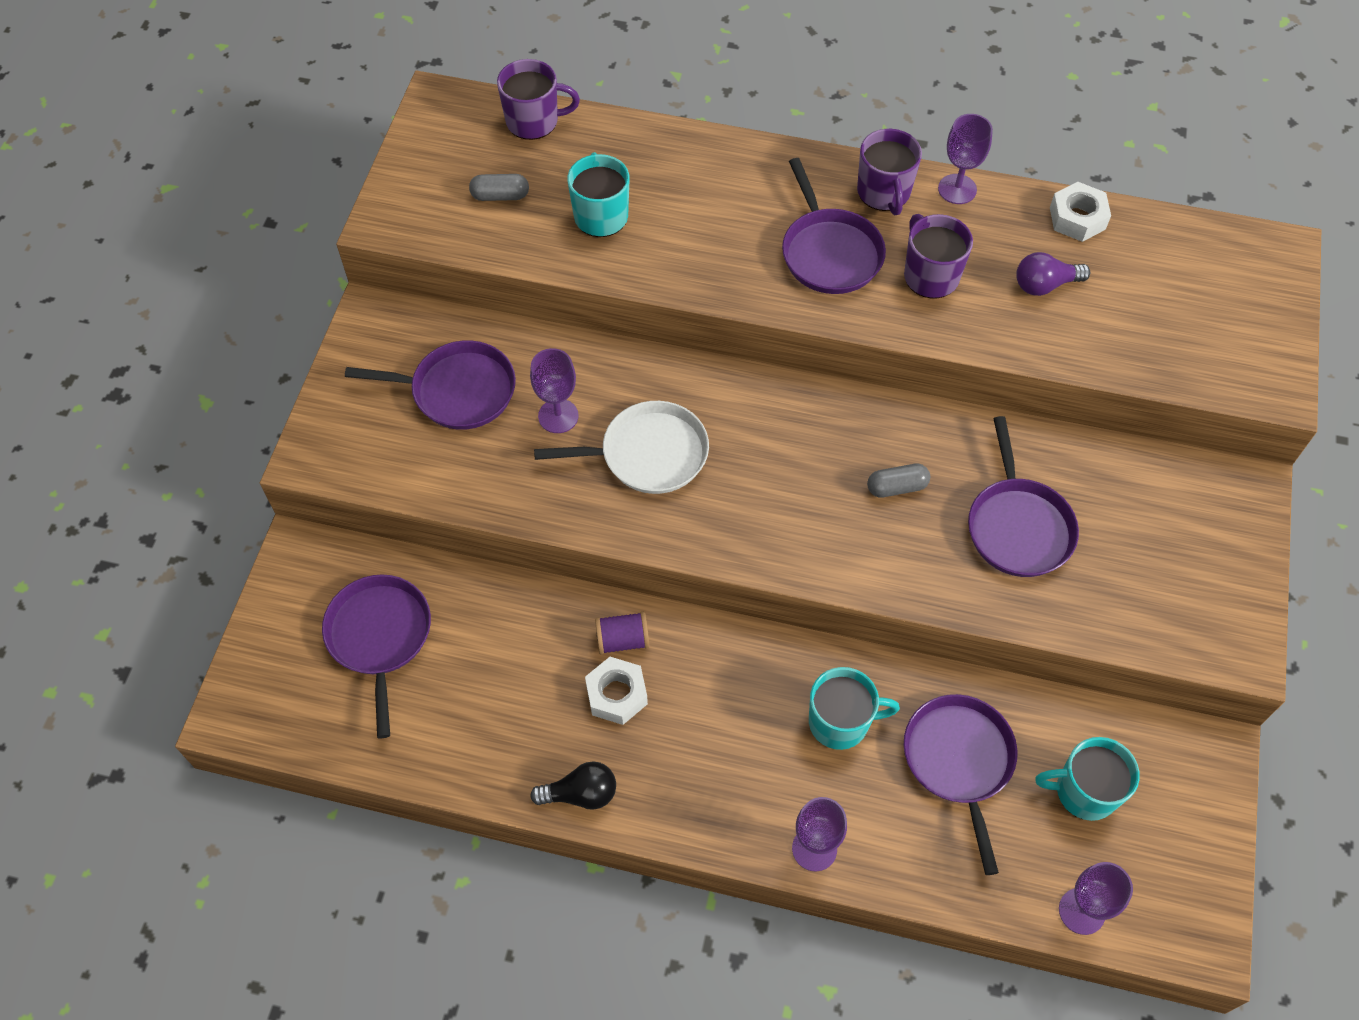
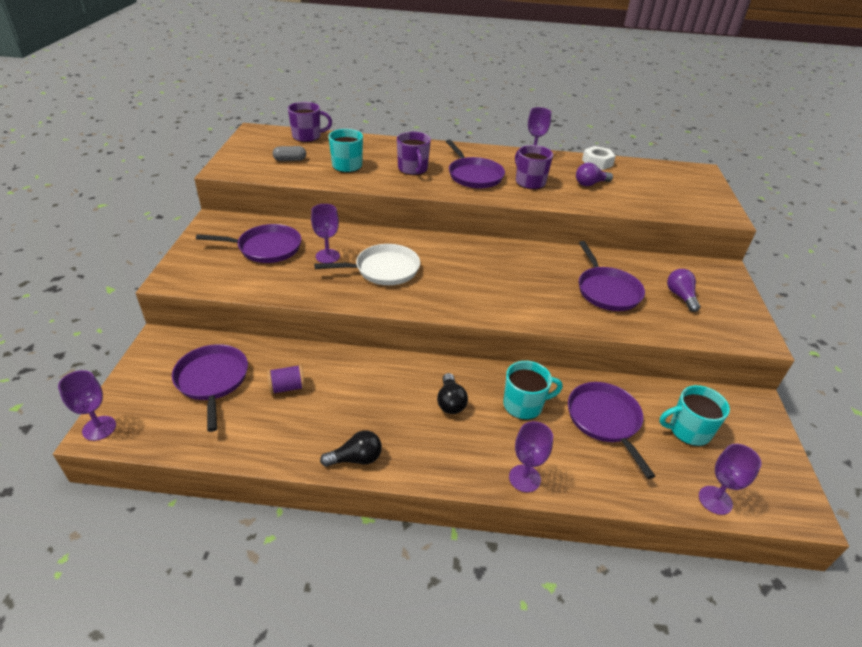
camera: 10 degrees left, 20 degrees down
white nut [585,657,648,725] -> none
purple spool [595,612,649,655] -> purple spool moved to [267,365,305,394]
purple mug [857,129,922,215] -> purple mug moved to [397,132,431,175]
grey capsule [867,463,930,498] -> none
none -> purple goblet [58,370,116,441]
none -> black light bulb [437,373,468,414]
none -> purple light bulb [667,269,700,312]

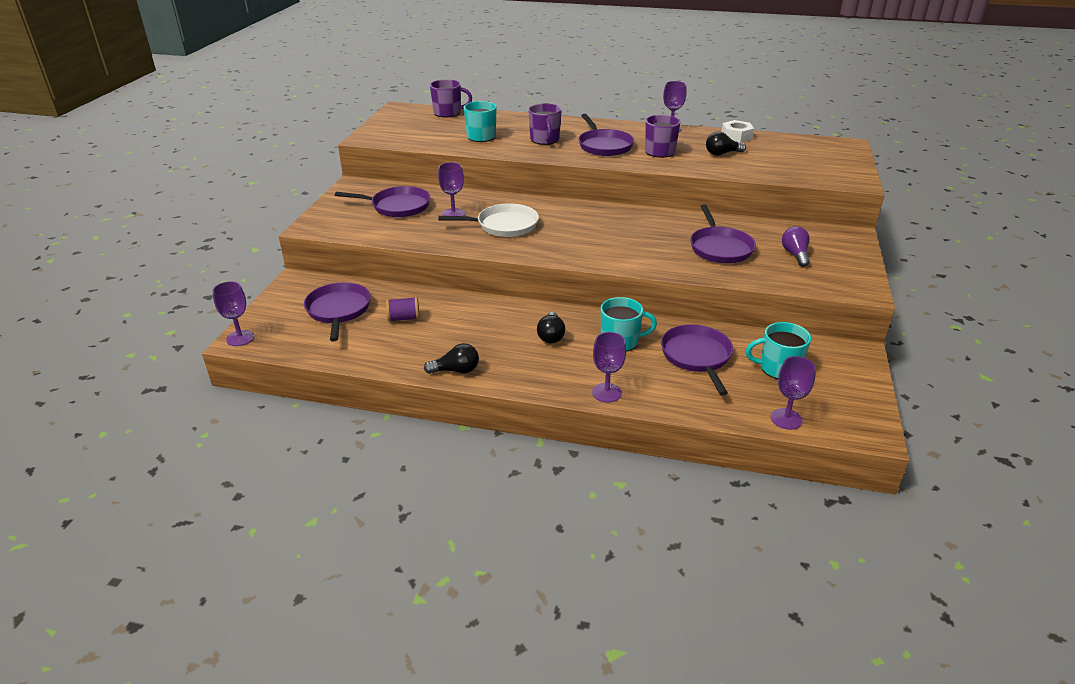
camera: 10 degrees right, 5 degrees down
grey capsule [273,146,306,161] -> none
purple light bulb [576,163,613,186] -> black light bulb [706,132,746,156]

